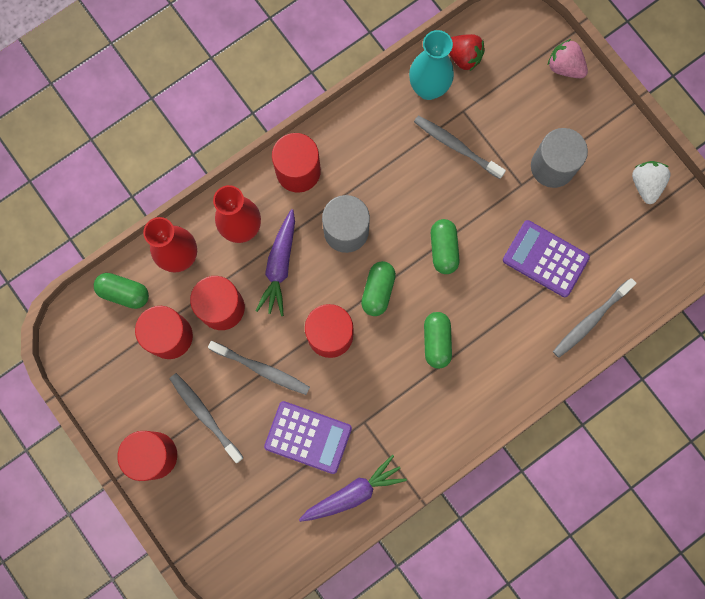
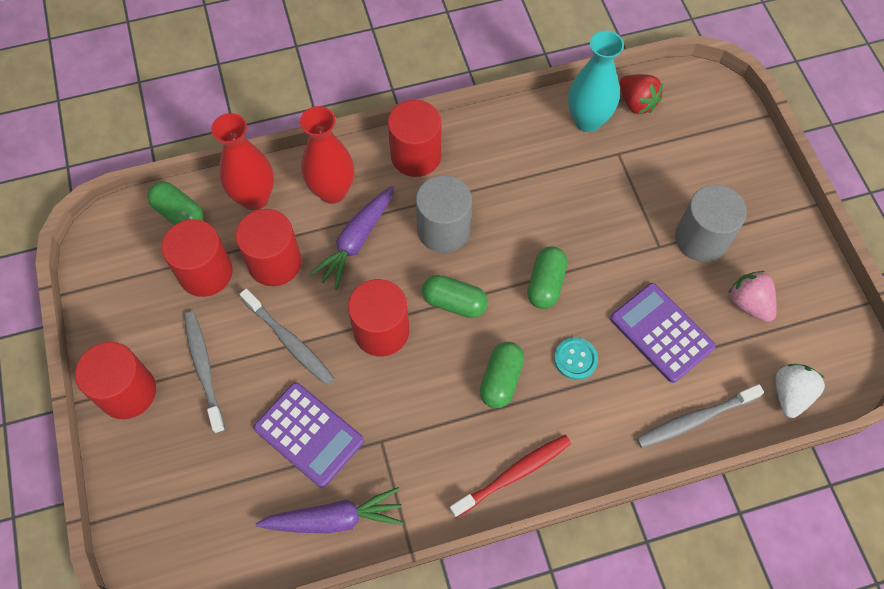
camera: 20 degrees right, 15 degrees down
green capsule [361,261,396,316] -> green capsule turned 75 degrees clockwise [422,275,488,318]
grey toothbrush [414,115,506,179] -> none
pink strawberry [548,39,588,78] -> pink strawberry moved to [728,271,777,322]
white strawberry [632,161,671,204] -> white strawberry moved to [775,364,825,418]
none -> red toothbrush [450,435,571,518]
none -> turquoise button [554,337,598,380]

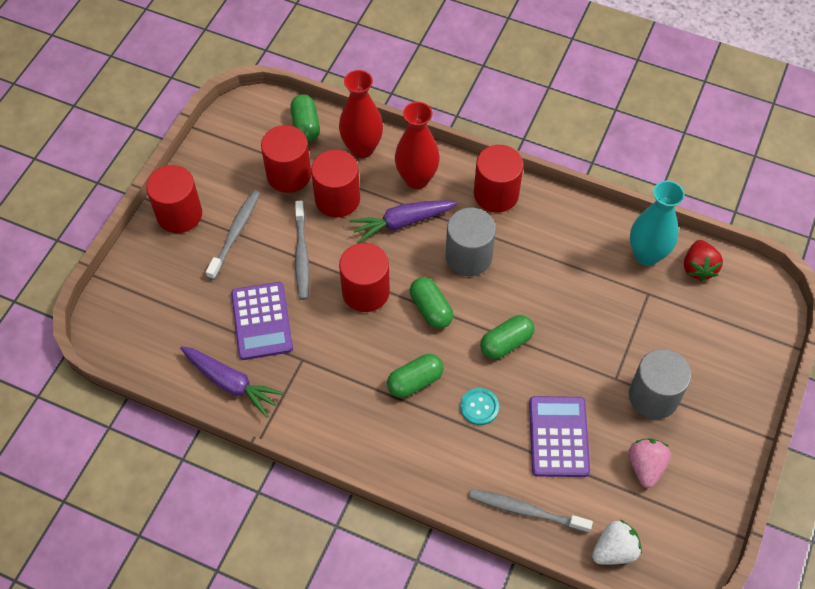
camera: 40 degrees right, 5 degrees down
red toothbrush [450,435,571,518] -> none

